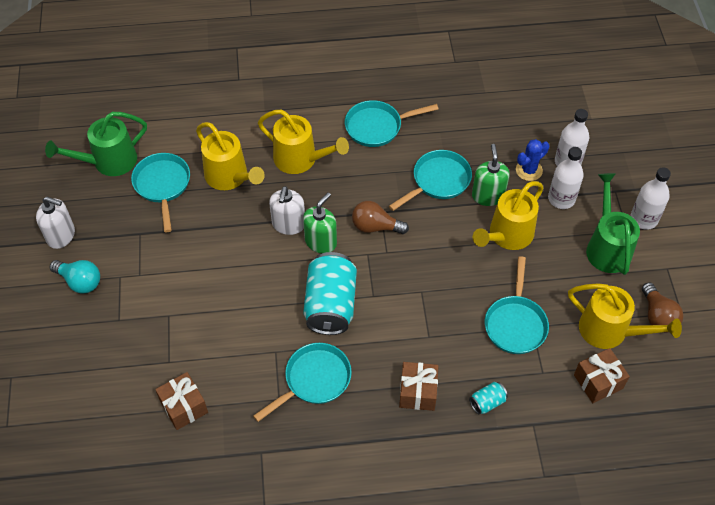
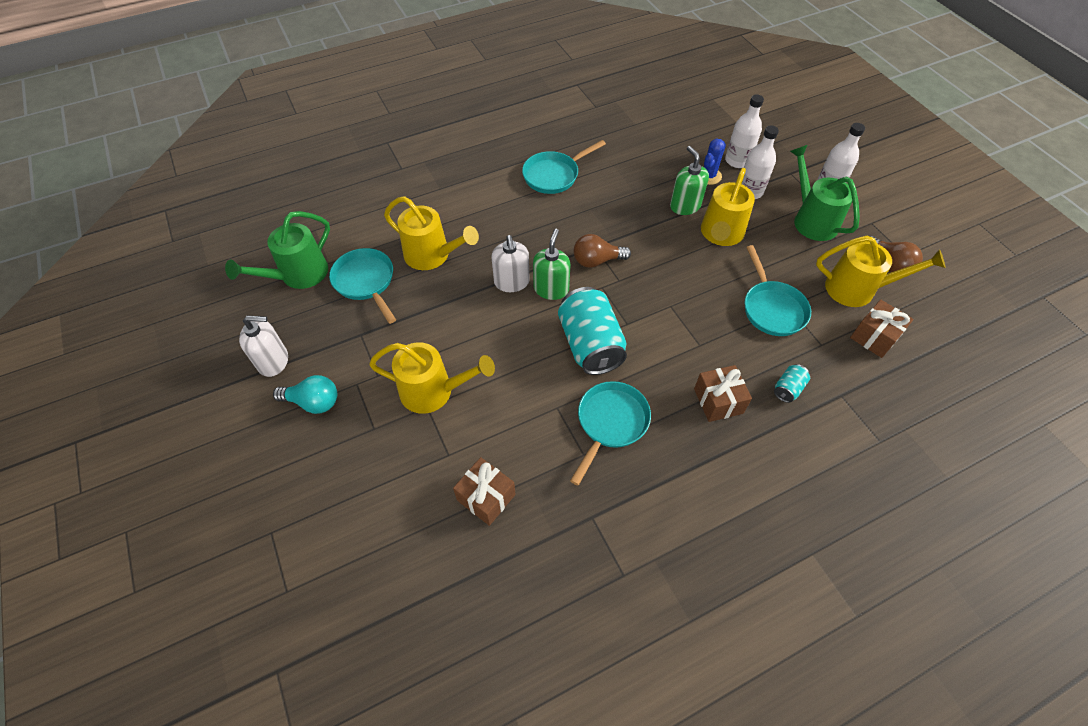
camera: 20 degrees left, 0 degrees up
yellow watering can [258,110,349,174] -> yellow watering can moved to [369,342,495,414]
turquoise pan [389,150,472,211] -> none

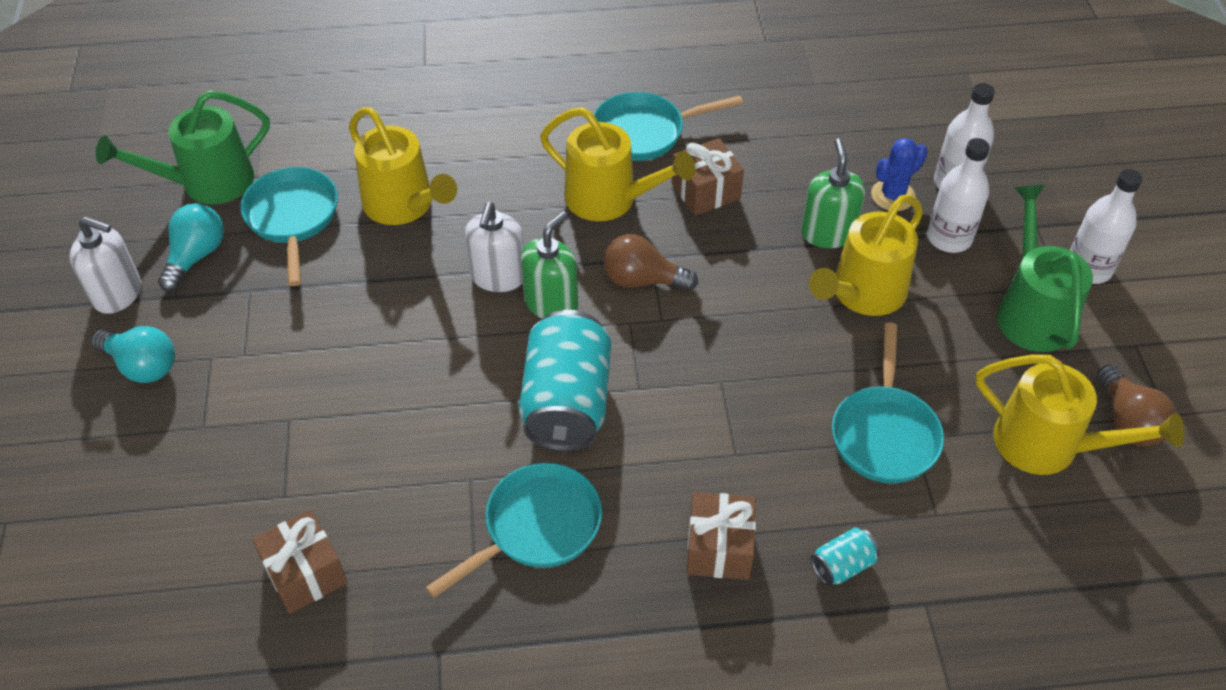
camera: 20 degrees right, 5 degrees down
yellow watering can [369,342,495,414] -> yellow watering can moved to [540,107,695,221]
brown gift [850,300,914,358] -> brown gift moved to [672,138,744,216]
none -> turquoise light bulb [158,203,224,292]

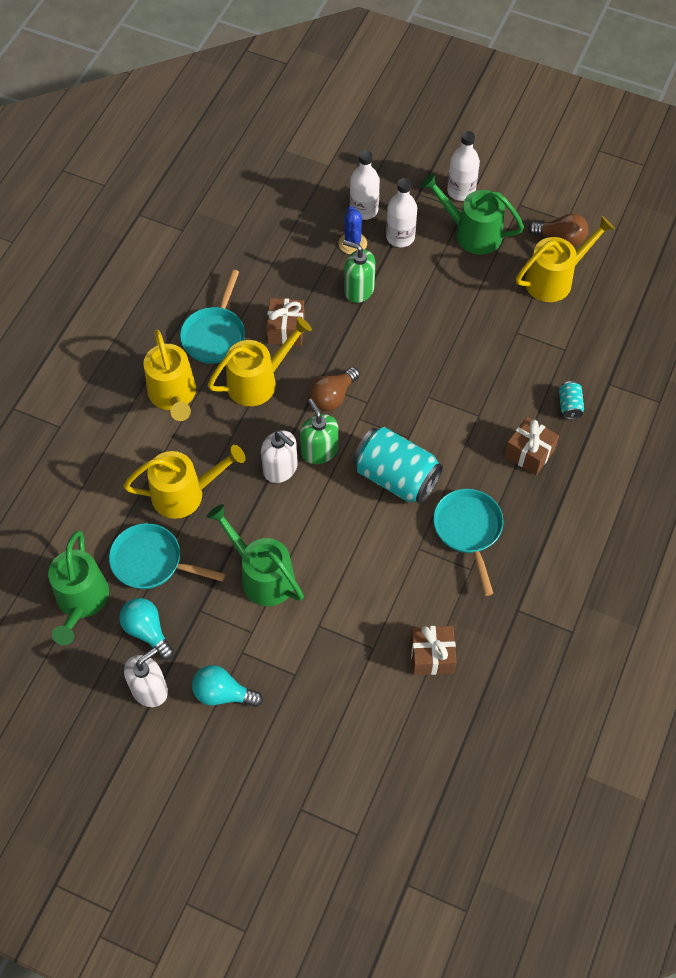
camera: 60 degrees left, 10 degrees up
turquoise light bulb [91,326,175,383] -> turquoise light bulb turned 135 degrees counterclockwise [192,665,263,707]
yellow watering can [809,194,923,316] -> yellow watering can moved to [143,330,196,421]
turquoise pan [832,322,944,483] -> none
none -> green watering can [207,504,304,606]

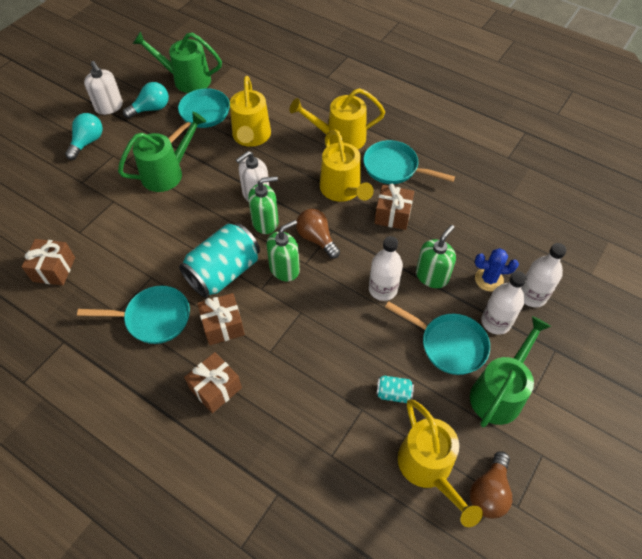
camera: 100 degrees right, 5 degrees down
white bottle [447,131,480,201] -> white bottle moved to [369,236,403,301]
turquoise can [559,381,584,419] -> turquoise can moved to [376,376,414,403]
none -> brown gift [197,293,245,345]
none -> green soap dispenser [267,220,300,281]
none -> turquoise pan [385,301,490,375]

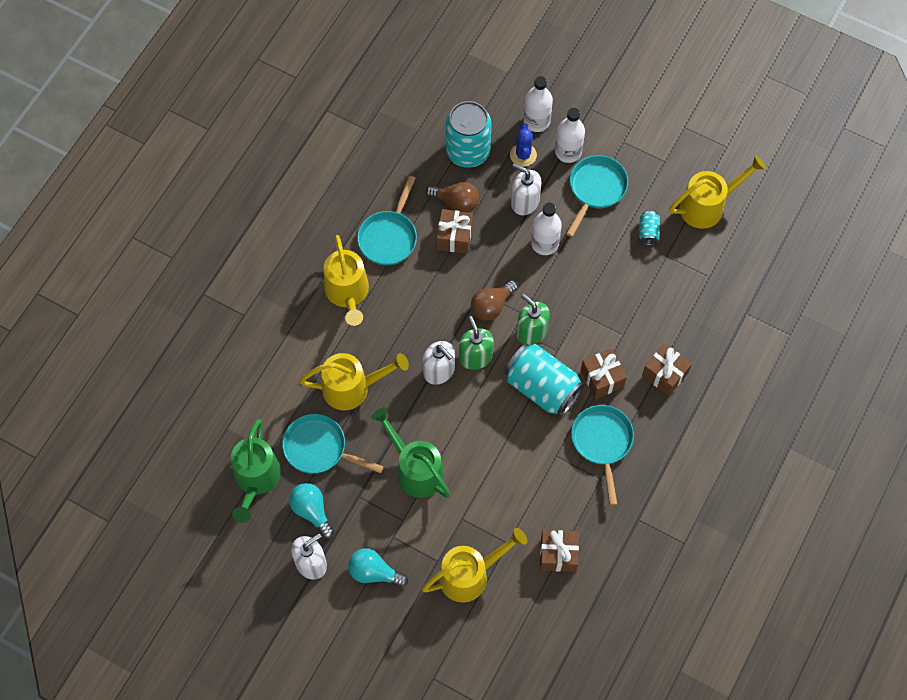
camera: 95 degrees left, 10 degrees up
yellow watering can [320,130,374,202] -> yellow watering can moved to [422,528,527,603]
green soap dispenser [416,225,456,288] -> white soap dispenser [511,163,541,215]
green watering can [470,316,551,427] -> none
brown light bulb [470,451,512,519] -> brown light bulb moved to [426,182,479,213]
none -> turquoise can [446,101,492,168]

